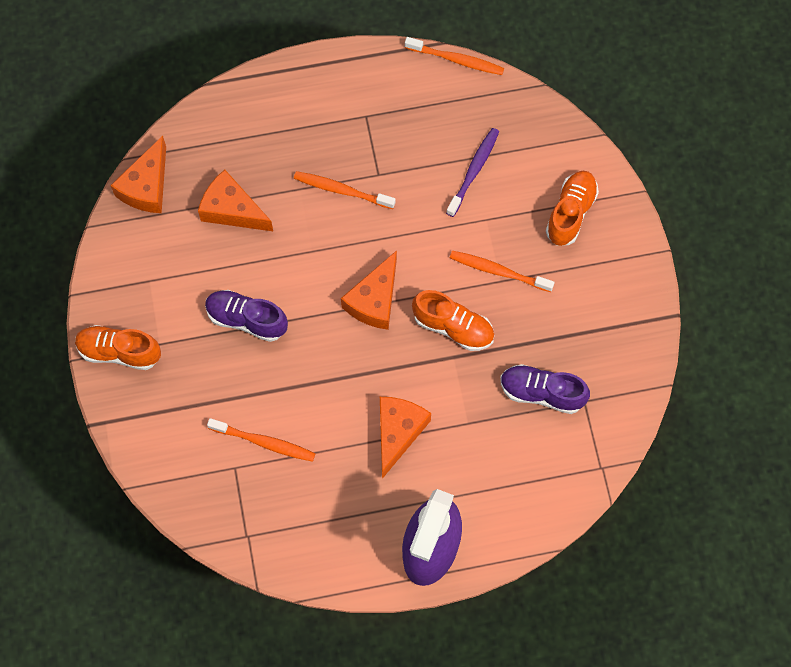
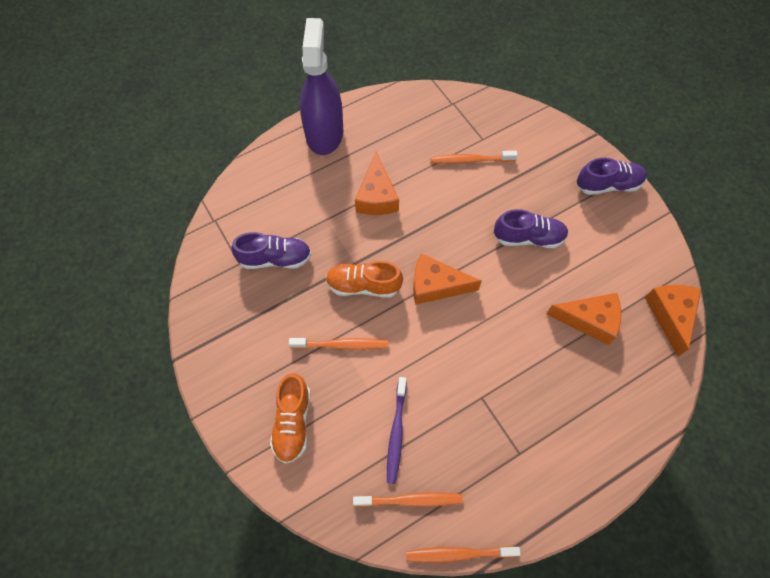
camera: 160 degrees right, 5 degrees down
orange shoe [75,325,161,370] -> purple shoe [577,158,647,195]
orange toothbrush [294,171,396,209] -> orange toothbrush moved to [353,492,463,507]
orange cheese [341,250,397,330] -> orange cheese turned 90 degrees counterclockwise [413,254,482,305]

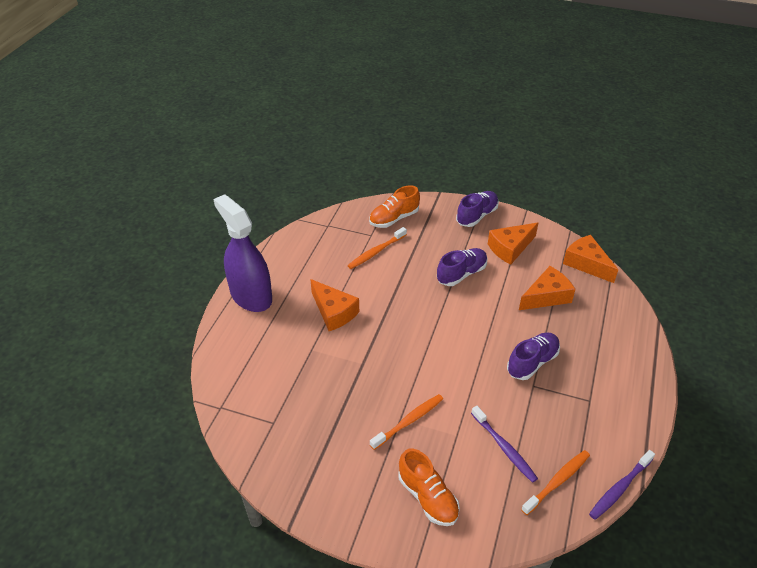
camera: 40 degrees left, 20 degrees down
purple shoe [231,232,311,269] -> purple shoe moved to [507,332,560,380]
orange shoe [326,261,403,298] -> orange shoe moved to [369,185,420,228]
orange toothbrush [406,546,521,563] -> purple toothbrush [589,450,655,520]
orange cheese [413,254,482,305] -> orange cheese moved to [488,223,538,265]

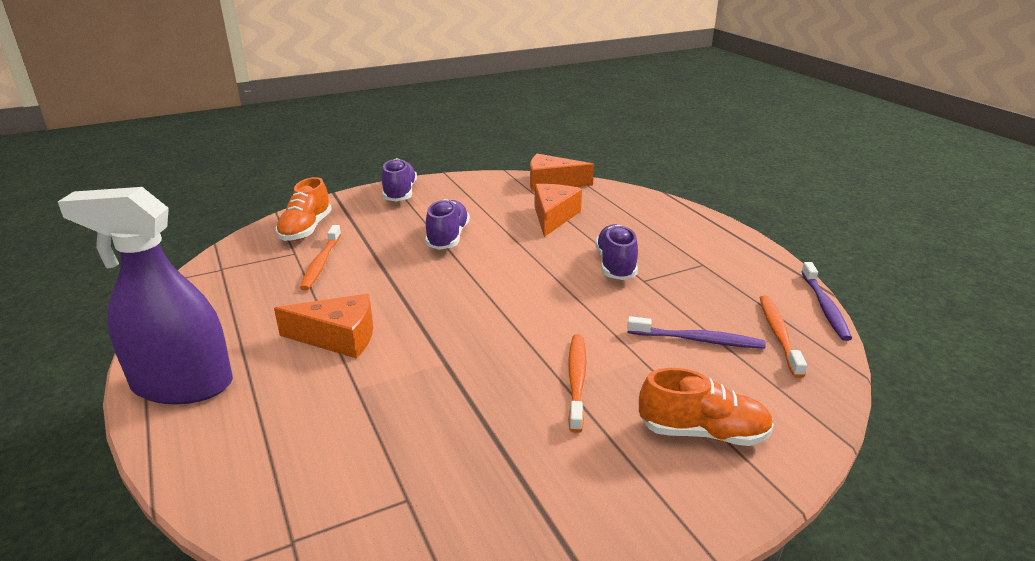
camera: 45 degrees left, 15 degrees down
orange cheese [488,223,538,265] -> none

